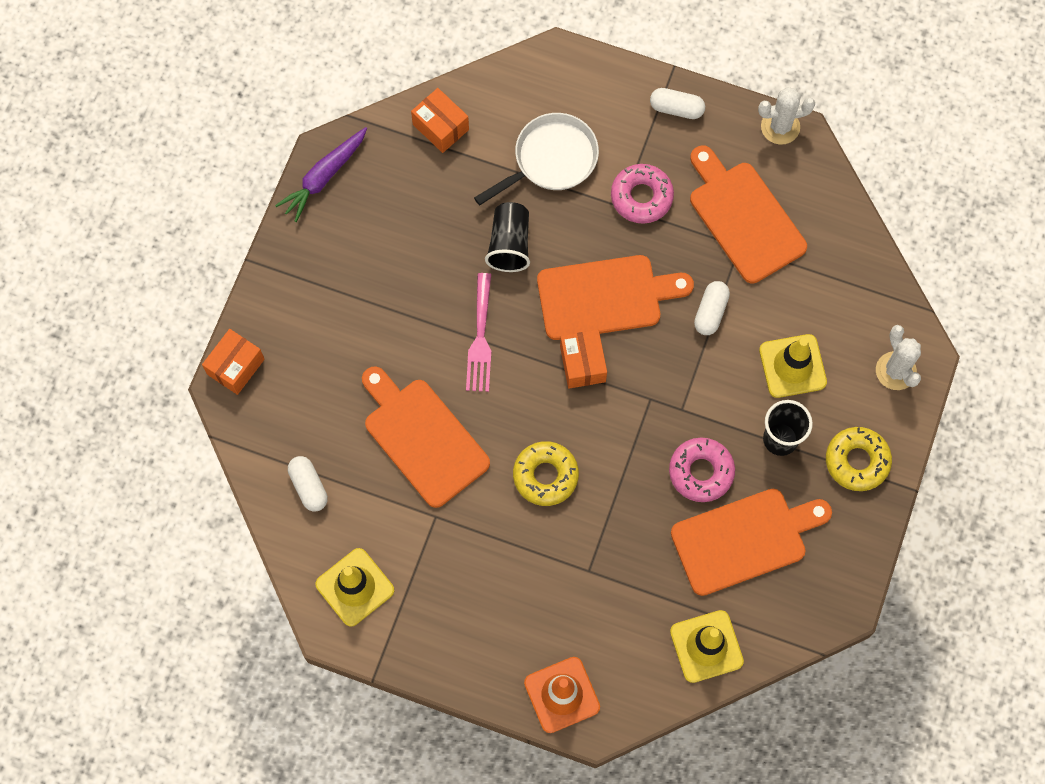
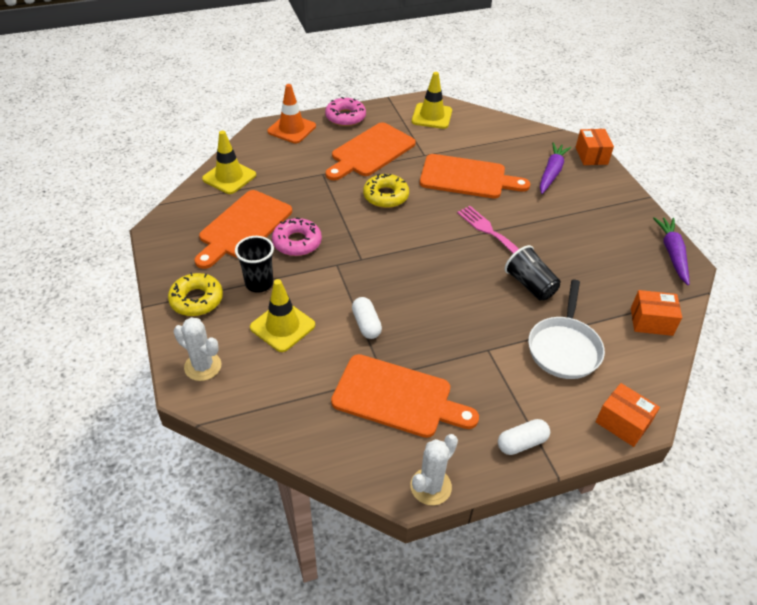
camera: 140 degrees right, 25 degrees down
white capsule [288,456,328,511] -> none
orange cutting board [537,255,694,340] -> orange cutting board moved to [326,123,416,181]
orange box [560,330,607,389] -> orange box moved to [595,383,660,447]
pink donut [611,164,674,224] -> pink donut moved to [325,97,366,126]
none -> purple carrot [540,142,571,194]

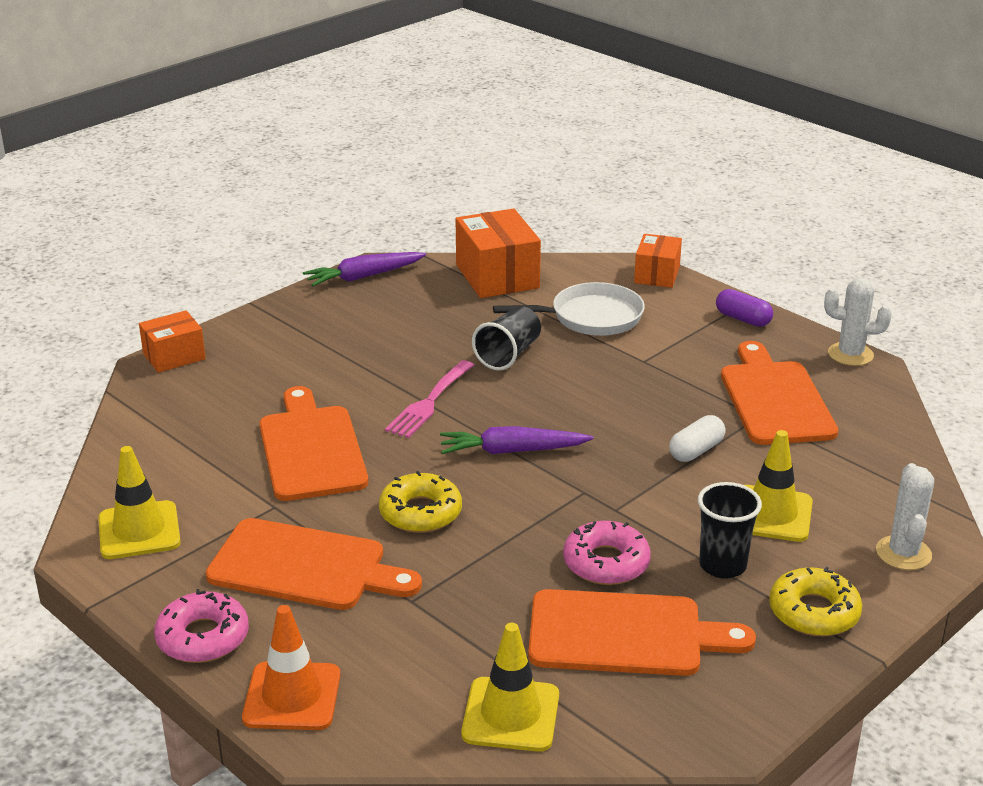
camera: 115 degrees left, 15 degrees down
white capsule [498,419,550,455] -> purple capsule [716,289,773,327]
purple carrot [540,142,571,194] -> purple carrot moved to [440,426,594,454]
orange box [631,290,682,336] -> orange box [456,209,541,298], size x1.63

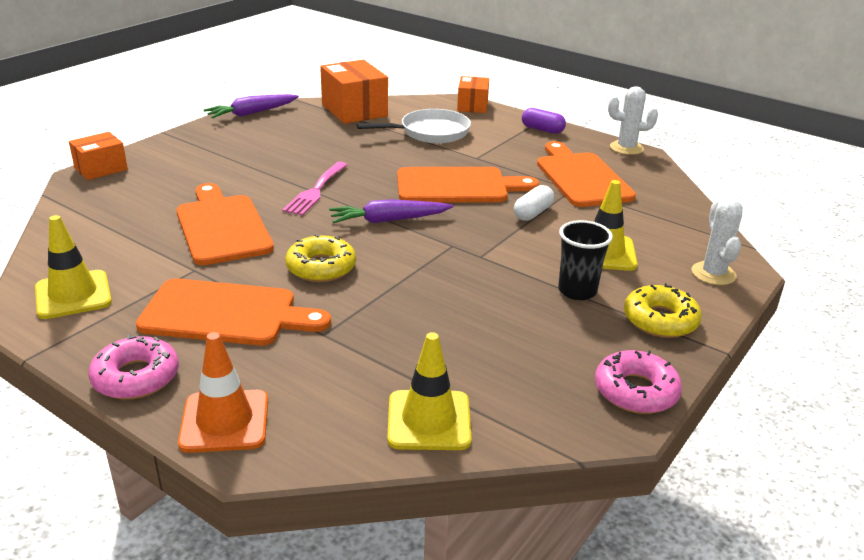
camera: 10 degrees left, 0 degrees up
black cup [472,306,541,371] -> none
orange cutting board [528,589,756,676] -> orange cutting board moved to [397,167,539,203]
pink donut [563,521,651,585] -> pink donut moved to [595,350,682,414]

